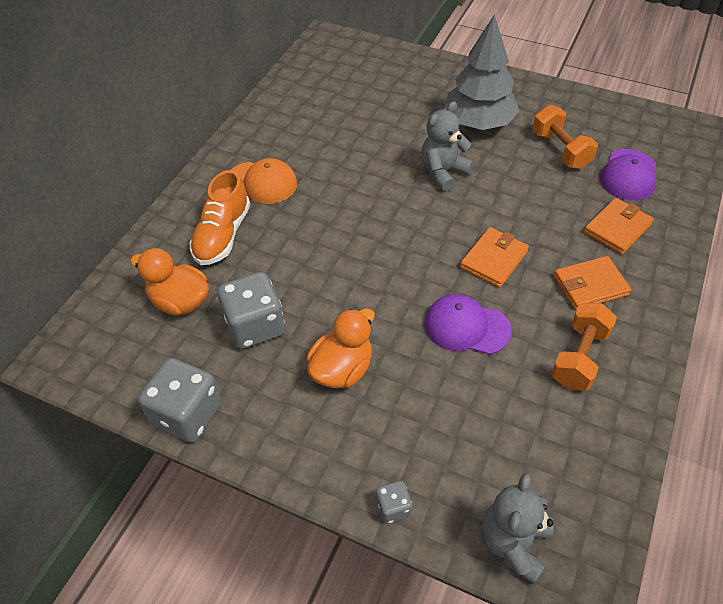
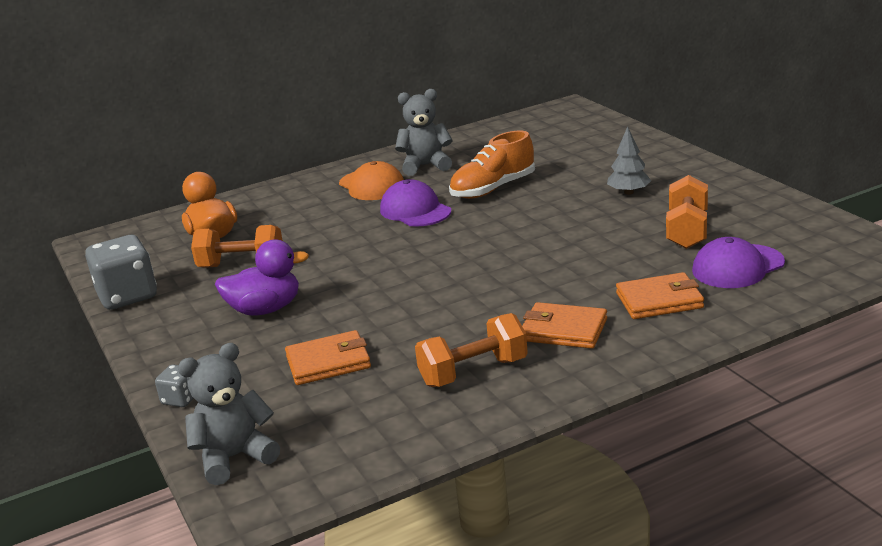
camera: 40 degrees right, 25 degrees down
orange shoe [189,170,250,265] -> orange shoe moved to [449,130,535,199]
grey dice [217,272,285,349] -> orange dumbbell [191,225,283,268]
orange duck [307,308,375,388] -> purple duck [215,240,309,316]
grey teddy bear [421,101,474,191] -> grey teddy bear moved to [395,89,453,176]
purple cap [424,294,512,354] -> purple cap moved to [380,179,451,227]
grey tree [444,14,520,130] -> grey tree [607,126,651,195], size x0.49
orange wallet [460,227,529,288] -> orange wallet moved to [285,330,371,385]

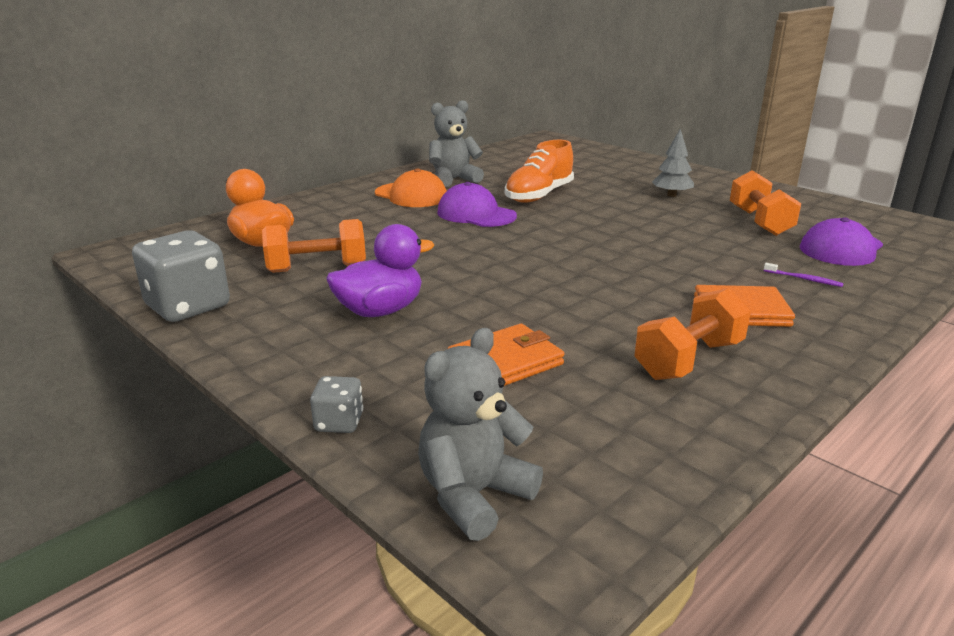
camera: 20 degrees left, 0 degrees up
orange wallet [616,272,704,319] -> purple toothbrush [764,263,844,287]

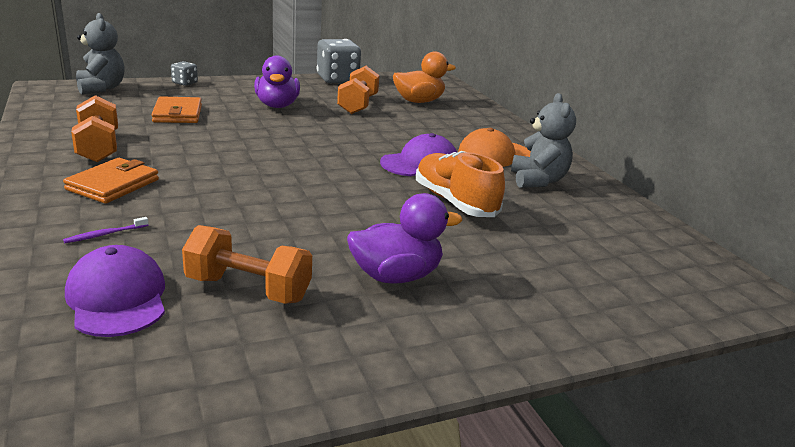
camera: 110 degrees right, 0 degrees up
grey tree [652,129,694,197] -> purple duck [347,193,462,284]

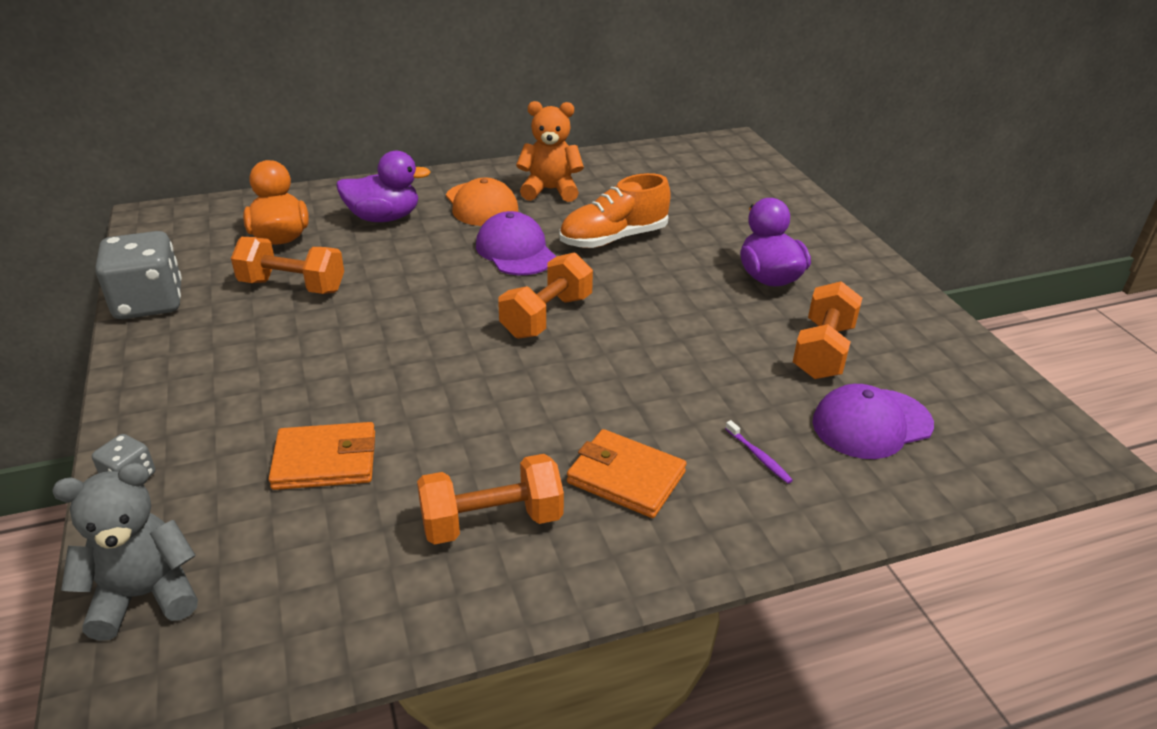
camera: 85 degrees left, 10 degrees up
purple duck [254,56,300,108] -> purple duck moved to [336,151,431,222]
grey teddy bear [511,93,576,188] -> orange teddy bear [516,101,584,202]
none -> orange dumbbell [498,252,593,339]

